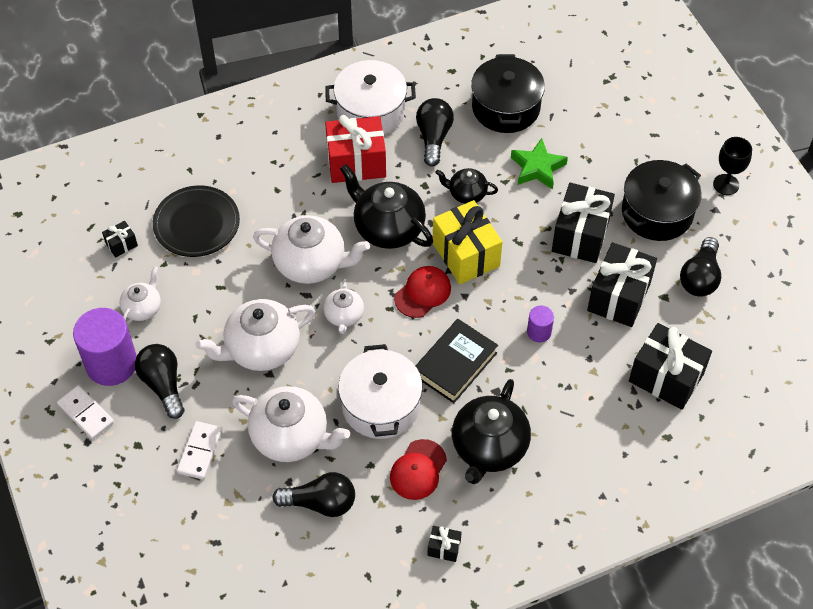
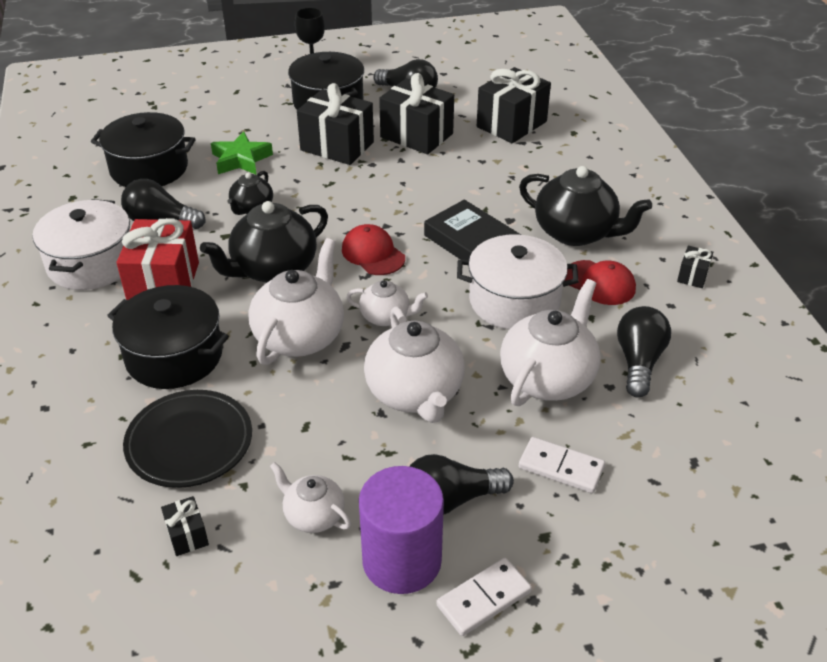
camera: 80 degrees left, 15 degrees down
yellow gift [433,200,502,284] -> none
purple cylinder [527,306,554,342] -> none
none -> black pot [107,285,229,389]

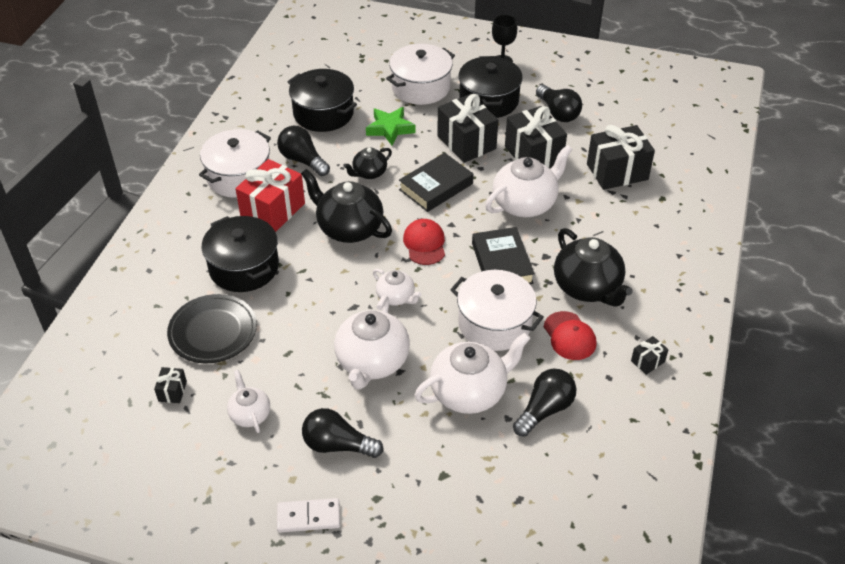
camera: 30 degrees right, 5 degrees up
black teapot [200,201,328,283] -> black teapot turned 45 degrees clockwise [301,169,392,243]
white teapot [248,238,344,365] -> white teapot moved to [485,145,573,217]
purple cylinder [359,466,444,594] -> none
white domino [519,437,605,493] -> none
none -> white pot [386,44,455,105]
none -> black book [399,153,474,212]

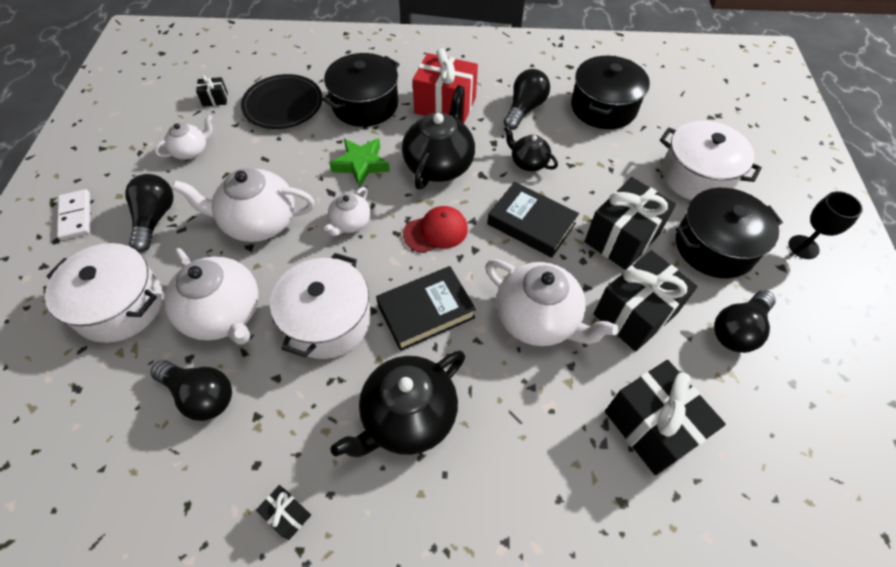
camera: 75 degrees right, 10 degrees up
white pot [199,129,271,198] -> white pot moved to [45,243,163,343]
green star [366,107,415,145] -> green star moved to [330,138,390,188]
red cap [544,311,597,360] -> none

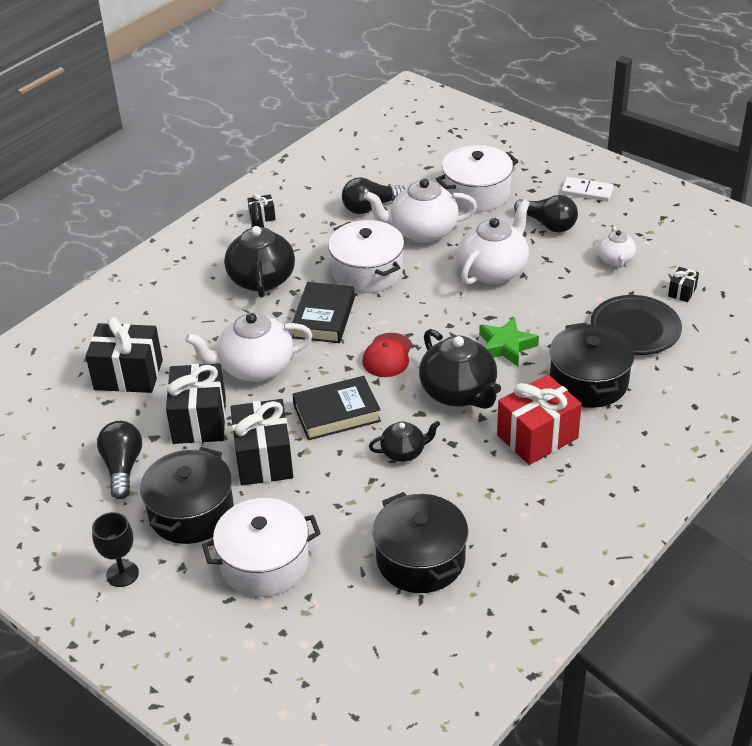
camera: 130 degrees right, 15 degrees down
white teapot [324,187,371,236] -> none
black light bulb [504,69,550,130] -> none

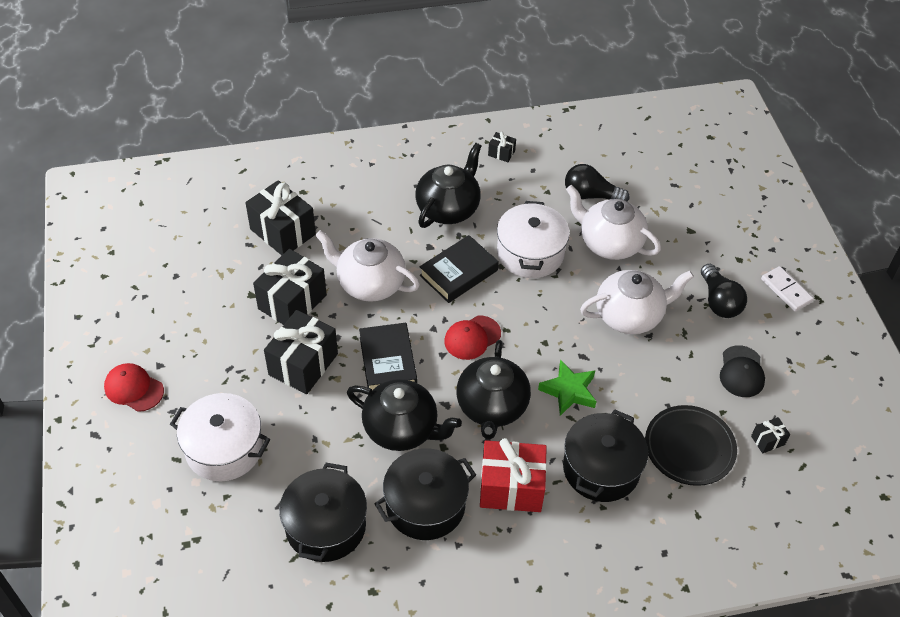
camera: 35 degrees right, 10 degrees up
black goblet [92,512,139,587] -> red cap [104,363,164,412]
black light bulb [97,421,142,499] -> none
black pot [140,447,234,544] -> black pot moved to [375,448,476,540]
black book [293,376,381,440] -> black book turned 60 degrees clockwise [359,323,417,390]
black teapot [369,420,440,462] -> black teapot [347,379,462,451], size x1.82
white pot [436,145,519,212] -> none
white teapot [597,226,636,268] -> black cap [720,345,765,397]

